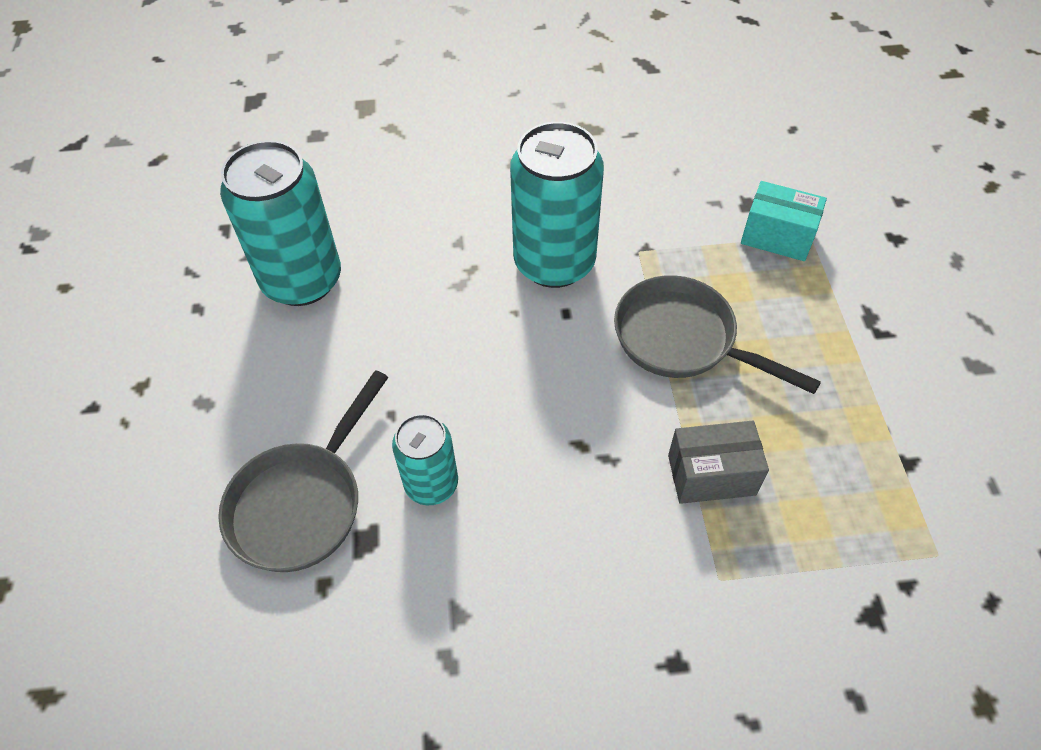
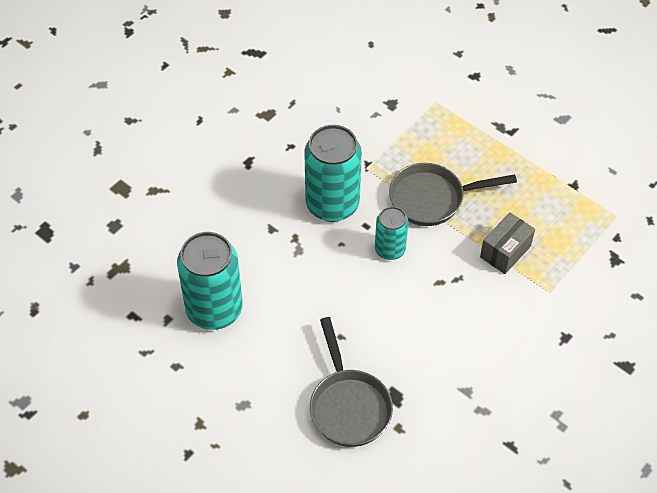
camera: 45 degrees left, 0 degrees up
turquoise can [392,414,458,505] -> turquoise can moved to [375,206,408,260]
turquoise box [741,181,827,261] -> none

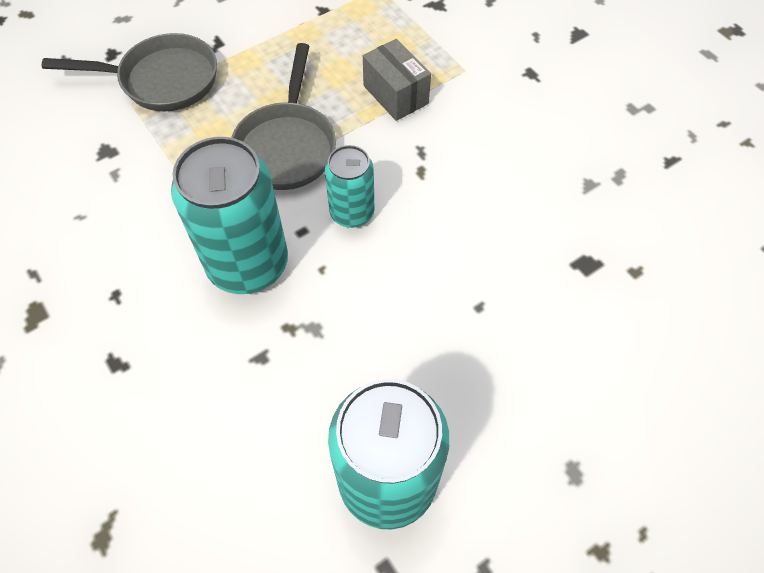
camera: 75 degrees left, 5 degrees up
grey pan [310,317,393,447] -> grey pan moved to [42,33,217,111]

